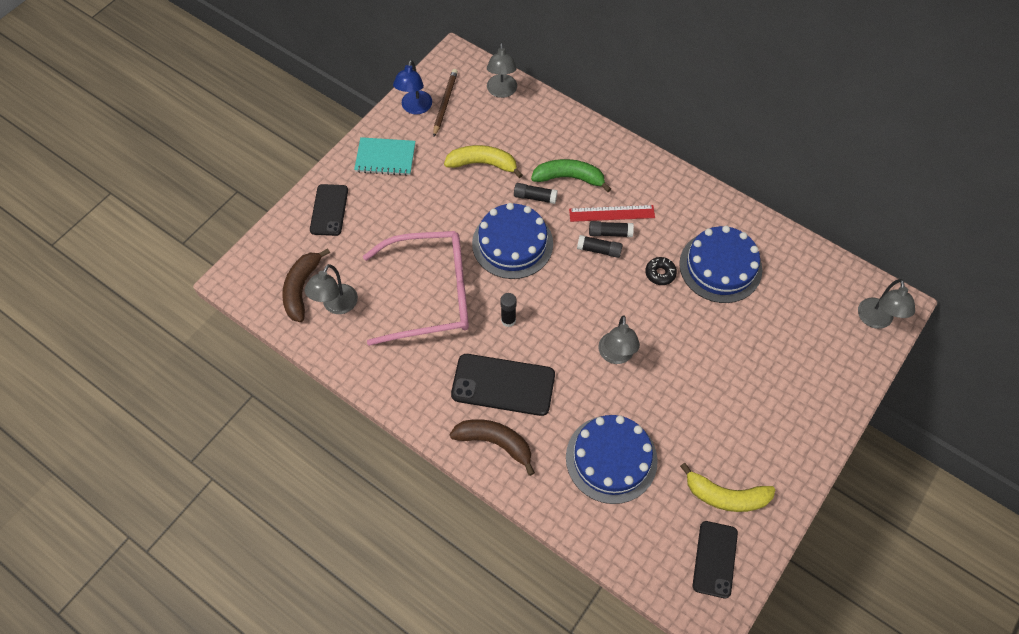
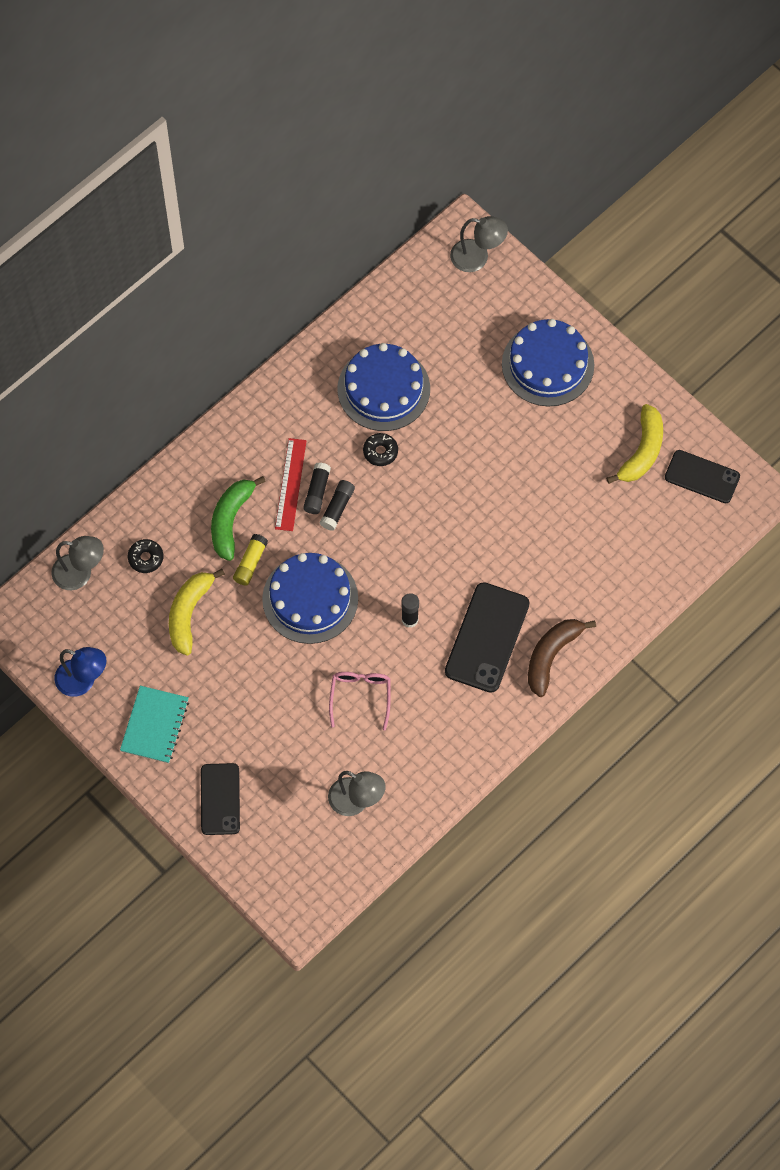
camera: 80 degrees left, 5 degrees up
brown banana [282,248,330,322] -> none
black phone [310,184,348,236] -> black phone turned 75 degrees clockwise [201,763,240,835]
pink glasses [363,231,469,346] -> pink glasses [329,672,391,730], size x0.46
brown pencil [433,69,458,137] -> none
black glue stick [514,183,558,204] -> yellow glue stick [233,534,268,586]
blue cake [566,415,658,504] -> blue cake moved to [502,319,594,407]
grey lamp [598,315,640,364] -> none
none -> black donut [128,539,163,573]

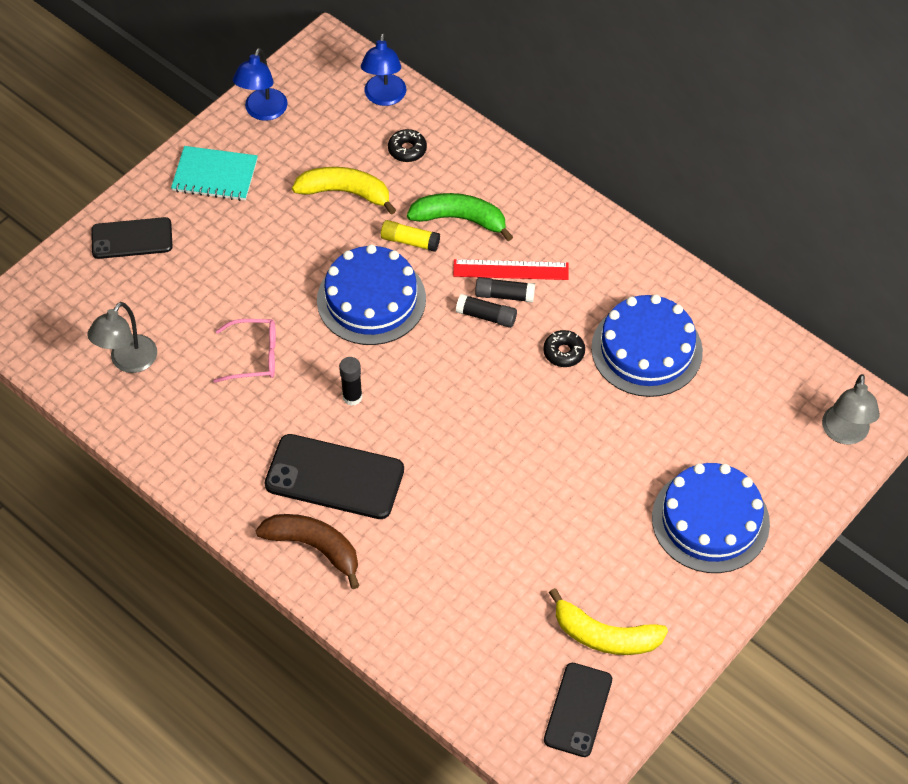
camera: 85 degrees right, 10 degrees down
grey lamp [51,536,104,590] -> blue lamp [361,33,406,106]

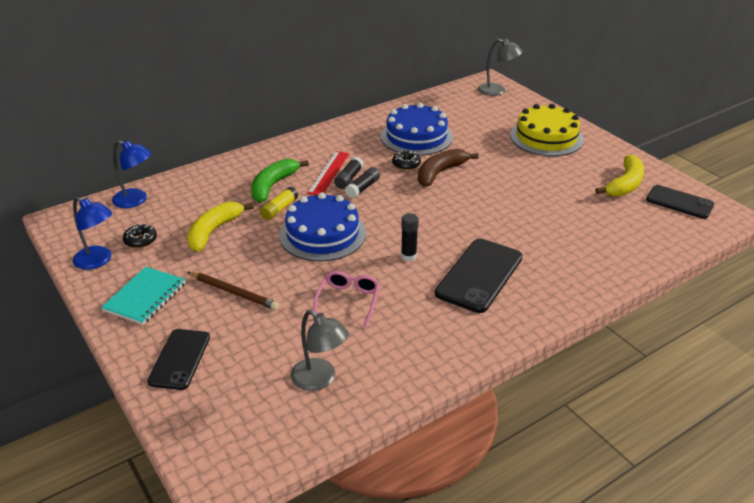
camera: 75 degrees left, 20 degrees down
brown banana [255,514,359,589] -> brown banana moved to [418,148,479,187]
black donut [388,129,427,162] -> black donut moved to [123,224,157,248]
blue cake [652,463,770,573] -> yellow cake [510,104,584,156]
none -> brown pencil [188,272,279,310]

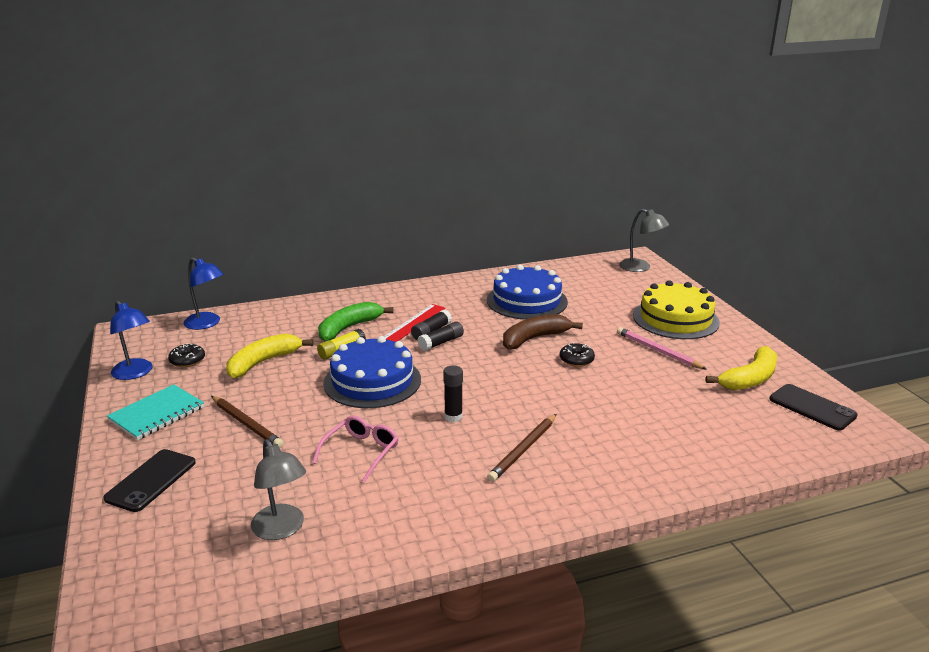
camera: 15 degrees right, 10 degrees down
black donut [392,151,421,170] -> black donut moved to [560,343,595,367]
black phone [435,239,523,313] -> brown pencil [487,414,556,482]
none -> pink pencil [617,327,707,370]

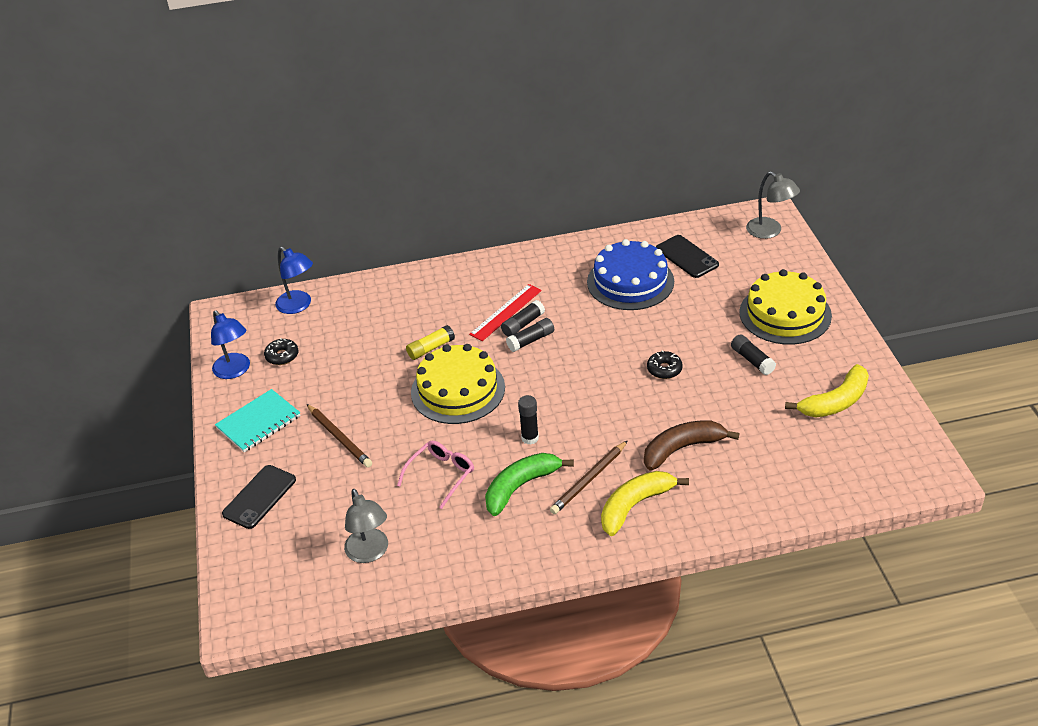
camera: 10 degrees right, 15 degrees up
yellow banana [226,333,313,378] -> yellow banana moved to [601,471,689,536]
green banana [318,302,393,341] -> green banana moved to [485,453,574,516]
blue cake [323,336,421,408] -> yellow cake [411,344,505,424]
brown banana [503,314,583,350] -> brown banana moved to [644,420,739,470]
pink pencil [617,327,707,370] -> black glue stick [731,334,776,375]
black phone [769,384,858,431] -> black phone moved to [656,235,719,278]

